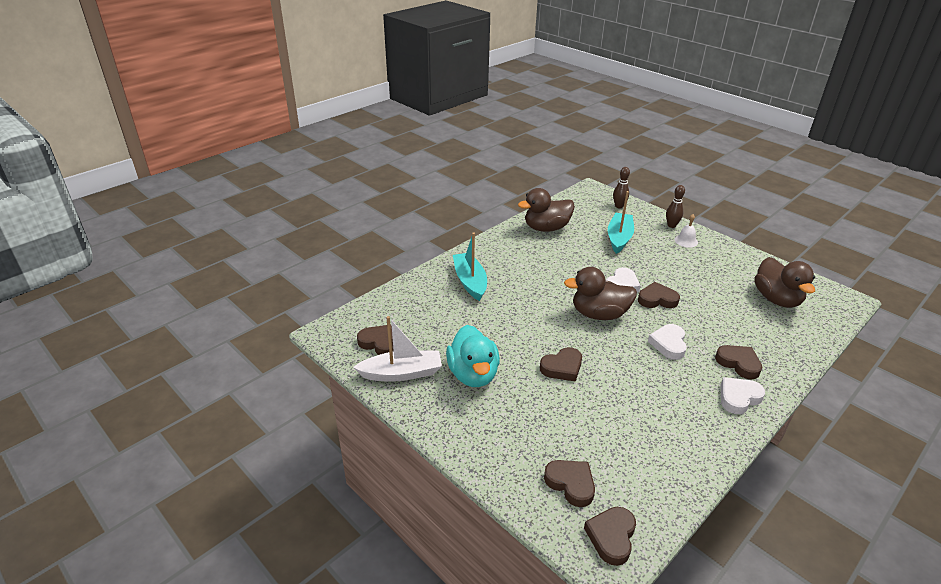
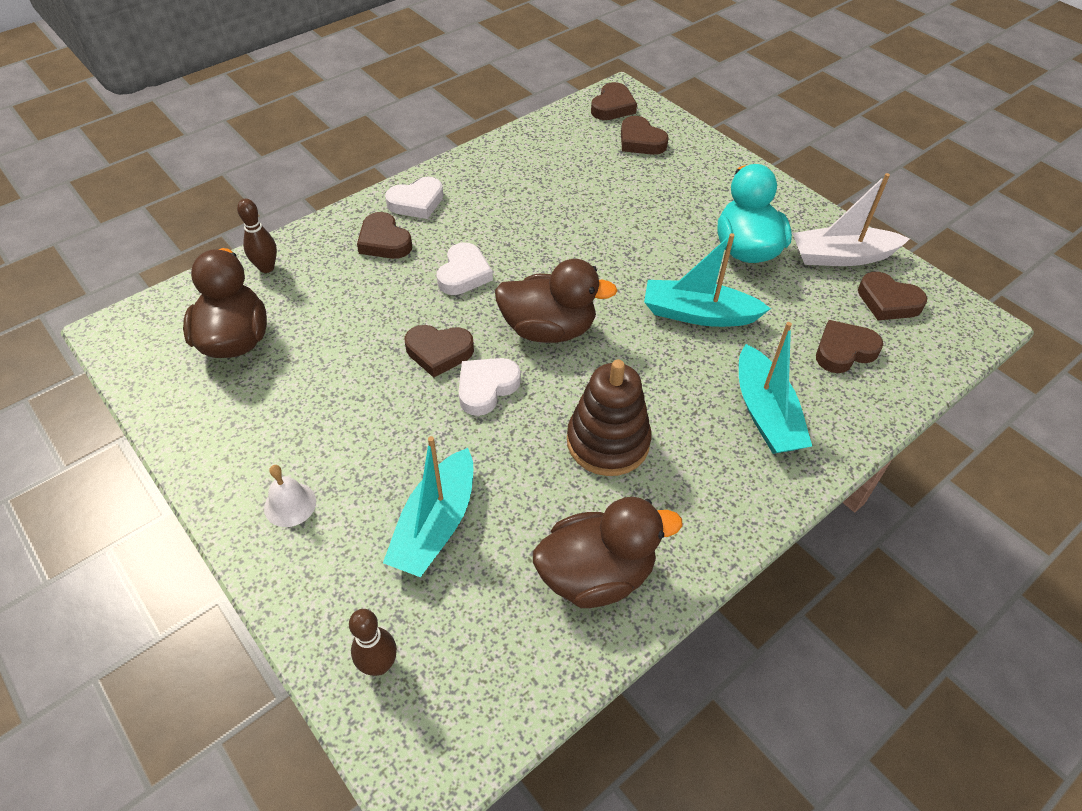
camera: 175 degrees left, 15 degrees up
brown heart [540,347,582,382] -> brown heart moved to [816,320,883,373]
brown bowling pin [666,185,685,228] -> brown bowling pin moved to [237,199,277,273]
none -> brown stacking toy [567,360,652,476]
none -> turquoise boat [644,233,771,327]

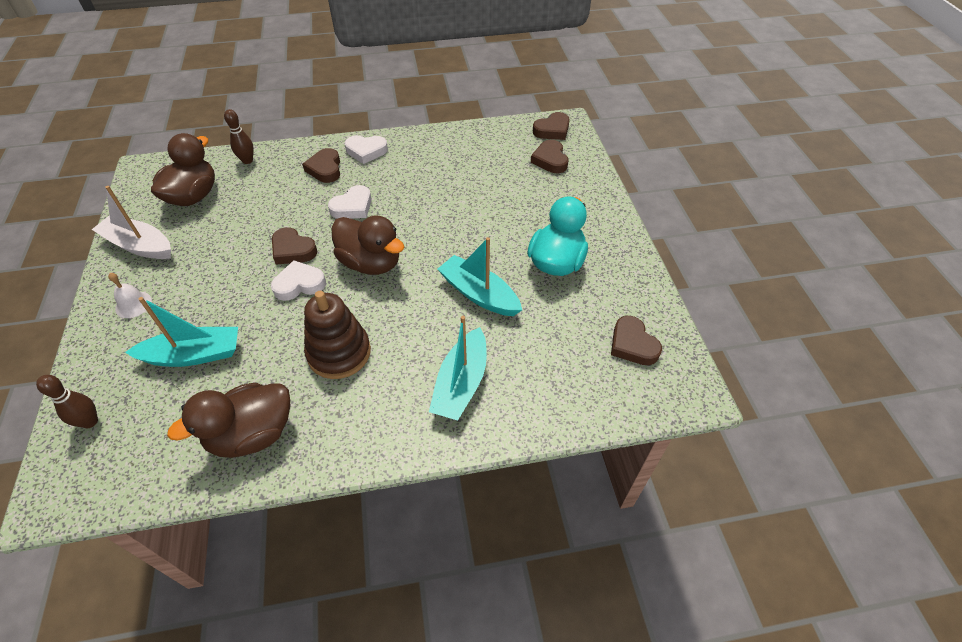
camera: 30 degrees right, 0 degrees up
turquoise boat [383,436,473,577] -> turquoise boat turned 150 degrees counterclockwise [125,297,238,367]
brown duck [533,497,682,608] -> brown duck turned 135 degrees clockwise [167,383,290,458]
white boat [793,173,910,266] -> white boat moved to [91,186,171,259]
brown heart [816,320,883,373] -> none

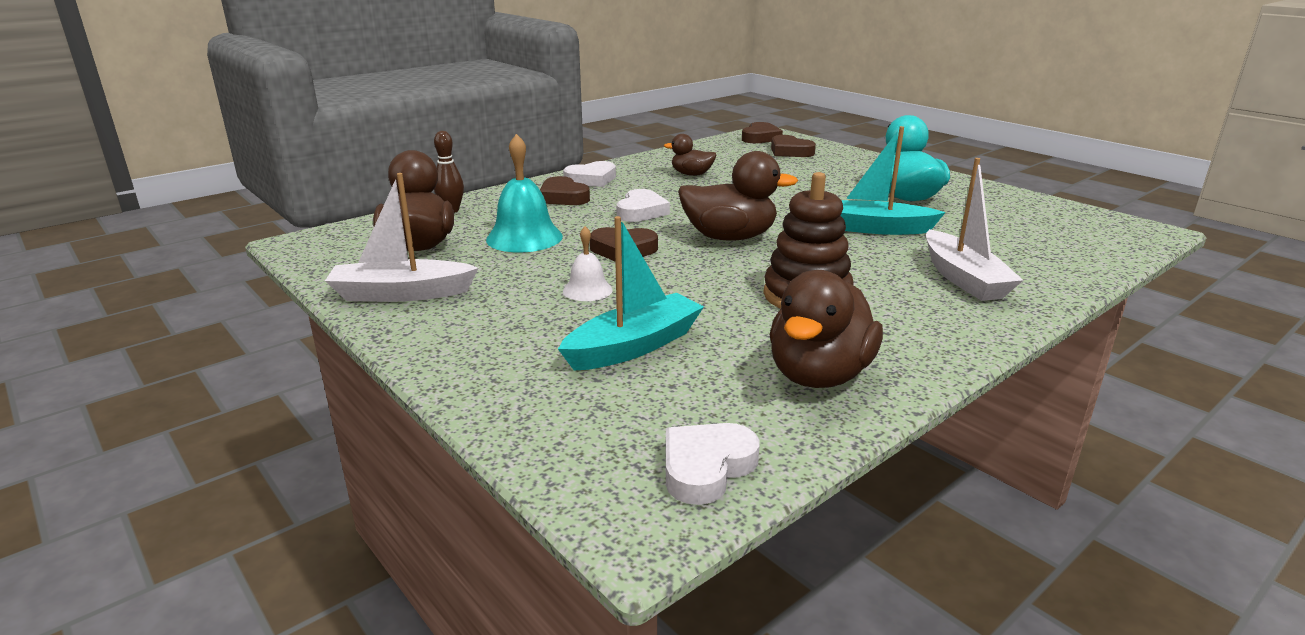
camera: 30 degrees left, 25 degrees down
brown bowling pin [36,375,98,428] -> none
white bell [108,273,152,318] -> white bell moved to [563,226,613,301]
white heart [271,260,326,301] -> white heart moved to [666,423,759,505]
turquoise boat [429,316,487,421] -> white boat [926,158,1023,301]
brown heart [611,316,662,365] -> none
none -> turquoise bell [486,134,563,253]
none -> brown duck [664,134,716,176]

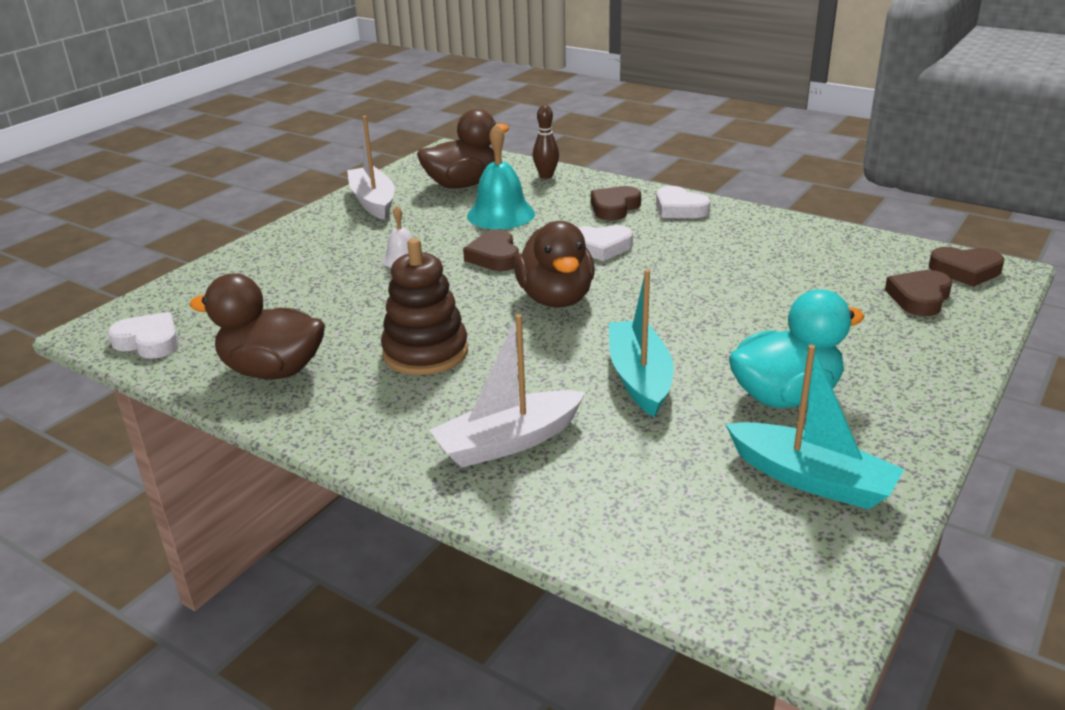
camera: 75 degrees right, 5 degrees up
turquoise boat [558,216,704,371] -> turquoise boat moved to [726,345,904,509]
brown duck [664,134,716,176] -> none

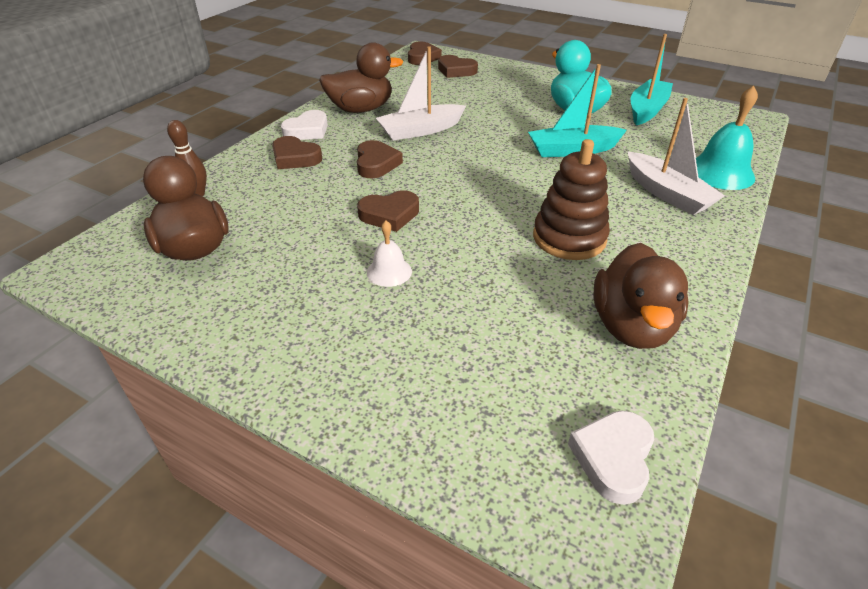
camera: 95 degrees left, 10 degrees up
white boat [347,116,395,220] -> white boat moved to [376,46,466,140]
turquoise bell [467,124,535,229] -> turquoise bell moved to [696,86,758,190]
brown duck [514,221,595,307] -> brown duck moved to [319,42,403,113]
white heart [577,225,633,261] -> brown heart [357,140,403,179]

